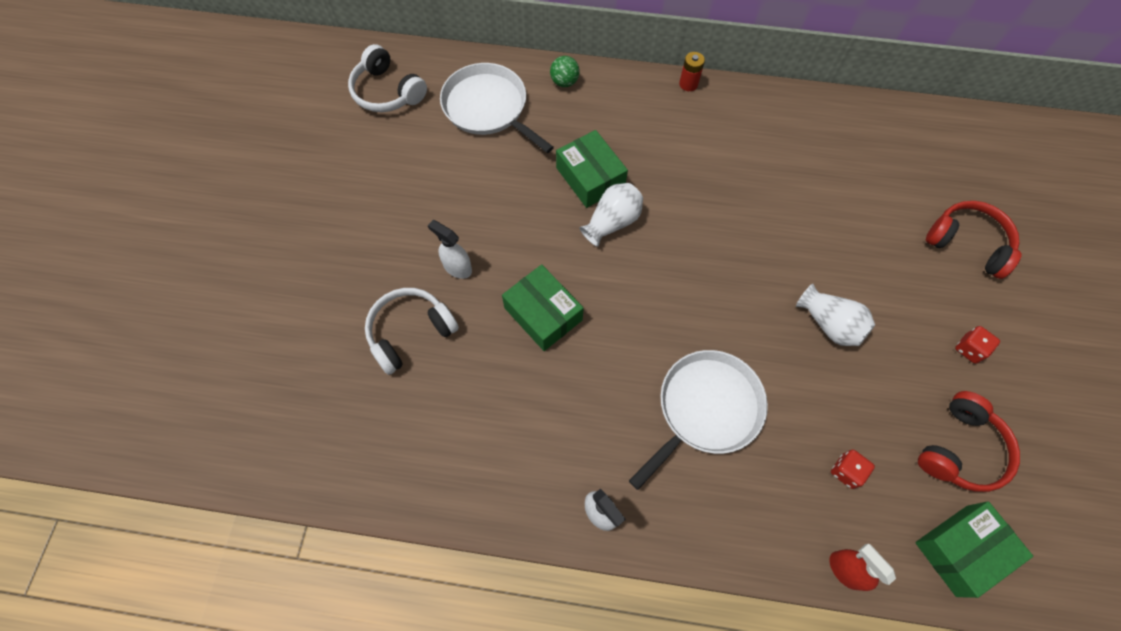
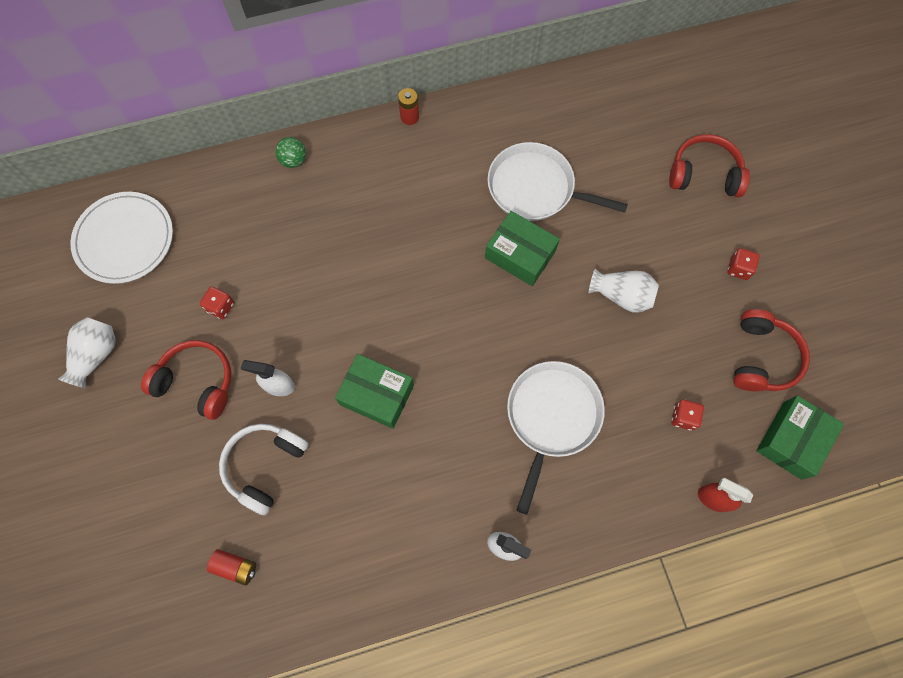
camera: 25 degrees left, 5 degrees up
white headphones [348,44,427,112] -> white plate [70,192,173,284]
white pan [440,63,554,153] -> white pan moved to [487,142,628,221]
green box [556,130,628,208] -> green box moved to [485,211,560,286]
white vase [579,183,643,247] -> white vase moved to [58,317,116,388]
none -> red headphones [141,340,232,420]
none -> red dice [200,287,234,319]
none -> red battery [207,549,256,585]

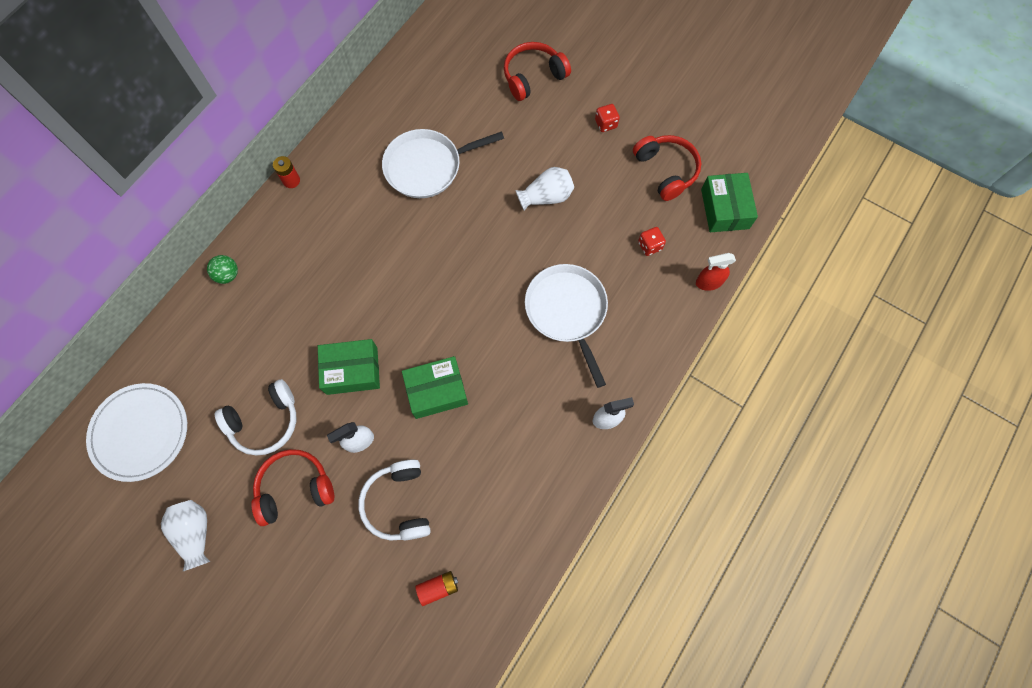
camera: 40 degrees left, 0 degrees up
red dice [200,287,234,319] -> white headphones [215,379,296,455]
green box [485,211,560,286] -> green box moved to [318,339,380,395]

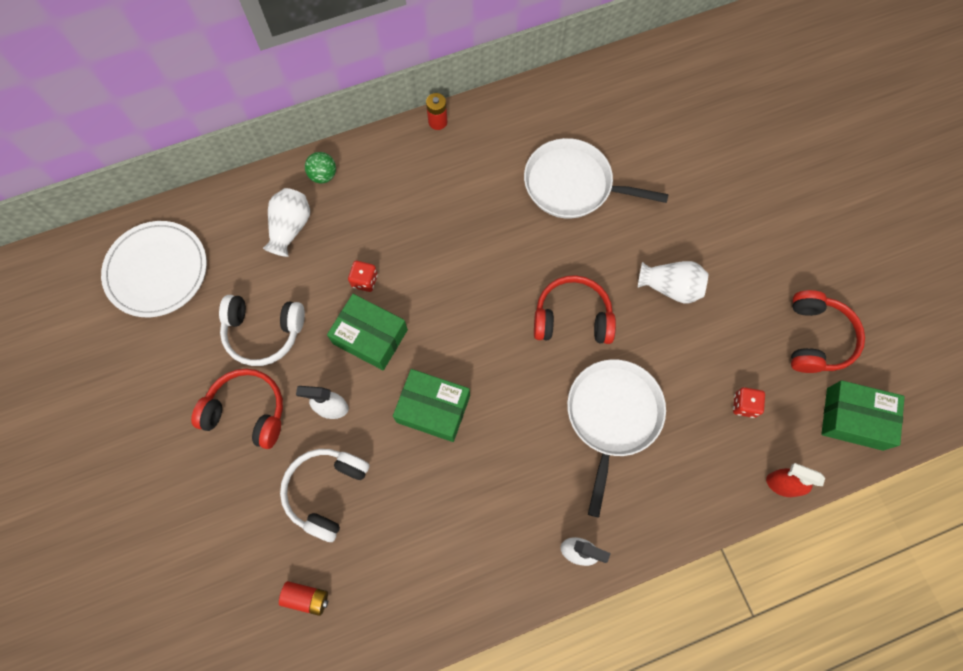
camera: 35 degrees right, 0 degrees up
white vase [161,500,211,571] -> white vase moved to [263,188,310,257]
red headphones [504,42,571,101] -> red headphones moved to [534,275,616,344]
red dice [595,104,620,132] -> red dice moved to [348,261,378,292]
green box [701,173,758,232] -> green box turned 75 degrees clockwise [821,380,905,451]

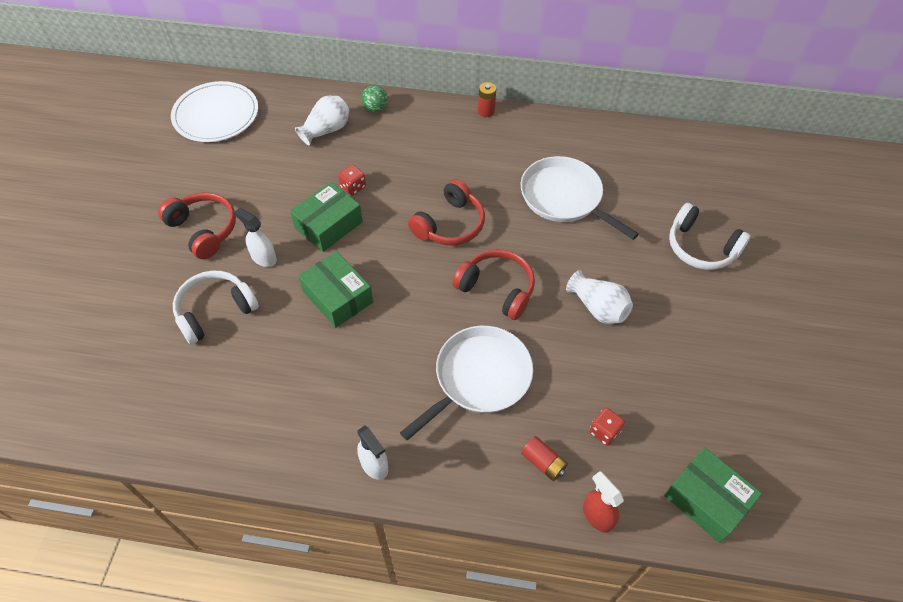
camera: 30 degrees right, 15 degrees down
white headphones [219,295,305,366] -> white headphones moved to [669,203,751,270]
red battery [279,581,328,616] -> red battery moved to [521,436,568,481]
green box [327,294,408,370] -> green box turned 75 degrees clockwise [290,182,363,252]
red headphones [791,290,865,373] -> red headphones moved to [408,179,485,245]

